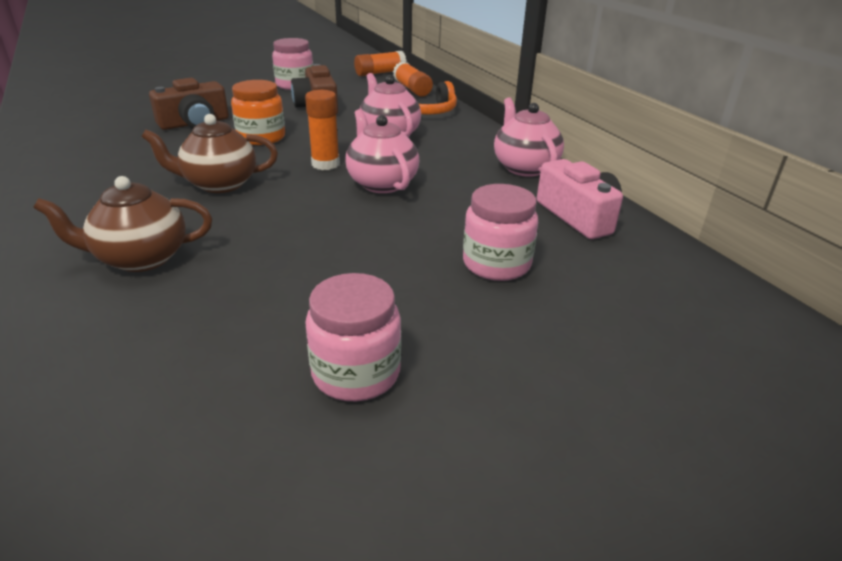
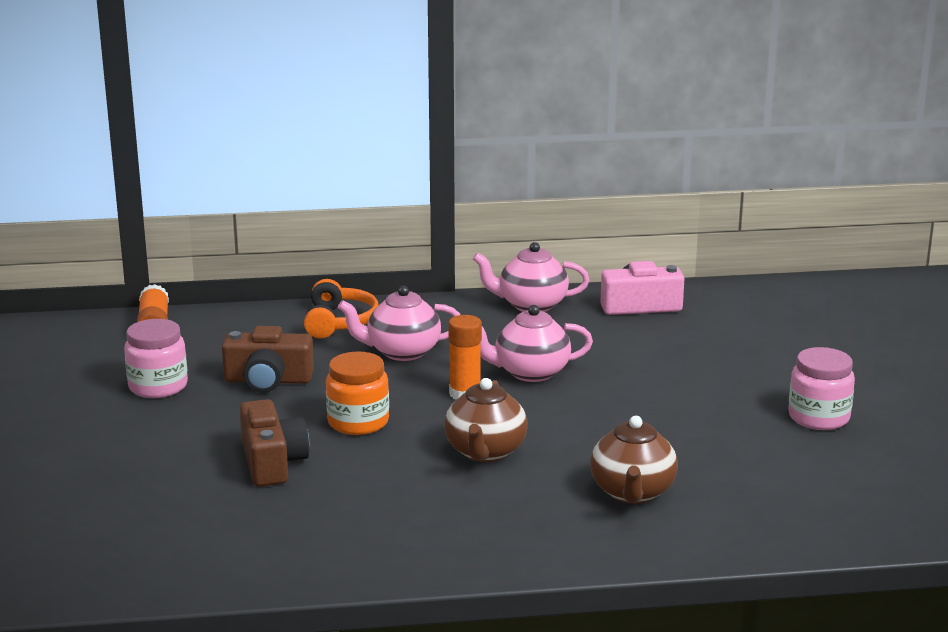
camera: 70 degrees left, 10 degrees down
orange glue stick [393,61,433,97] -> none
pink jar [463,184,538,281] -> none

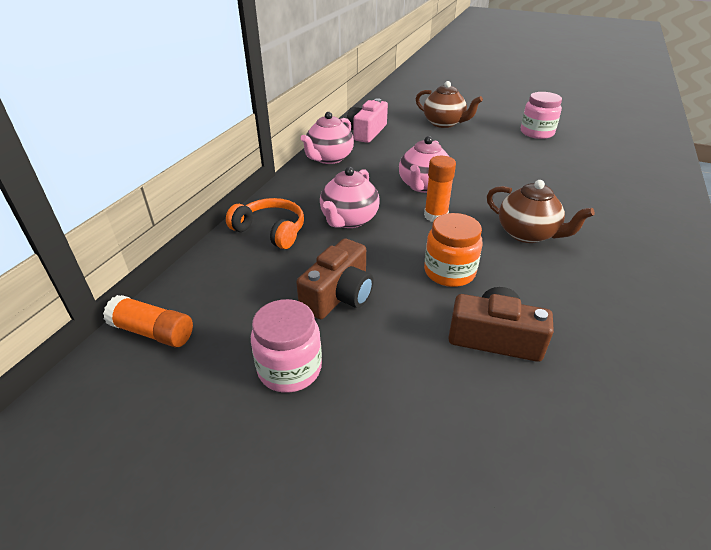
camera: 60 degrees left, 15 degrees up
brown teapot [590,416,678,504] -> brown teapot moved to [416,81,483,128]

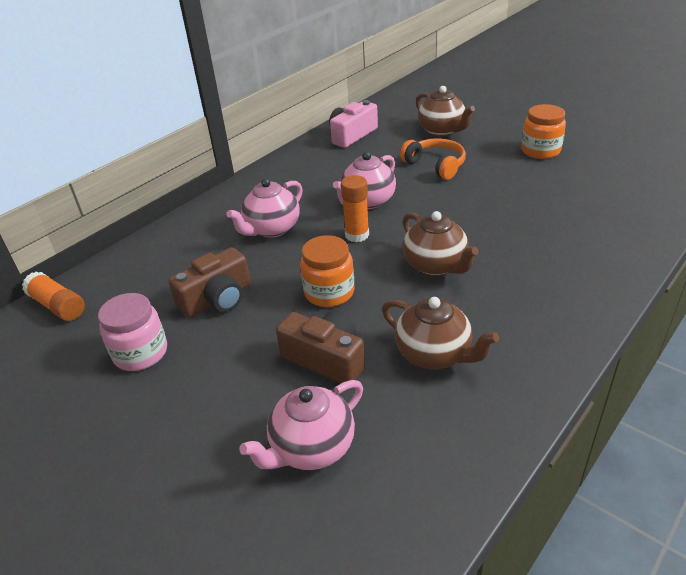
camera: 20 degrees right, 0 degrees up
orange headphones [226,198,304,249] -> orange headphones moved to [400,138,466,180]
pink teapot [301,112,354,164] -> pink teapot moved to [239,380,363,470]
pink jar [521,92,562,139] -> orange jar [521,104,566,159]
none -> brown teapot [382,297,499,369]

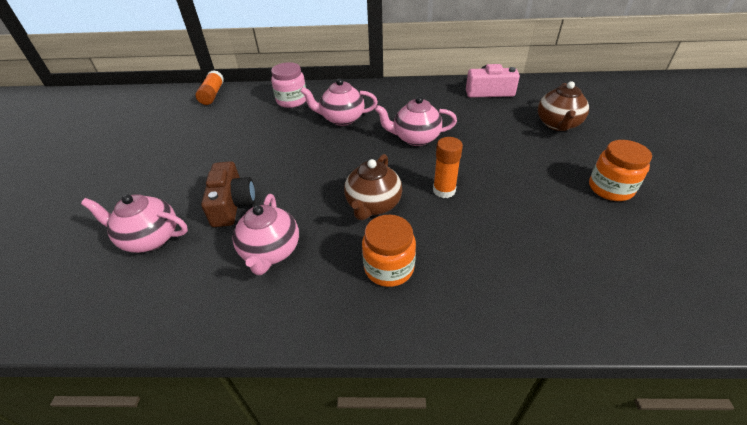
camera: 50 degrees right, 5 degrees up
pink jar [98,293,167,371] -> pink jar moved to [271,62,306,108]
brown camera [168,247,251,317] -> none
orange jar [300,235,354,307] -> orange jar moved to [362,215,416,287]
orange glue stick [341,175,369,242] -> orange glue stick moved to [433,137,463,198]
brown teapot [382,297,499,369] -> pink teapot [233,194,299,275]
orange headphones [400,138,466,180] -> none

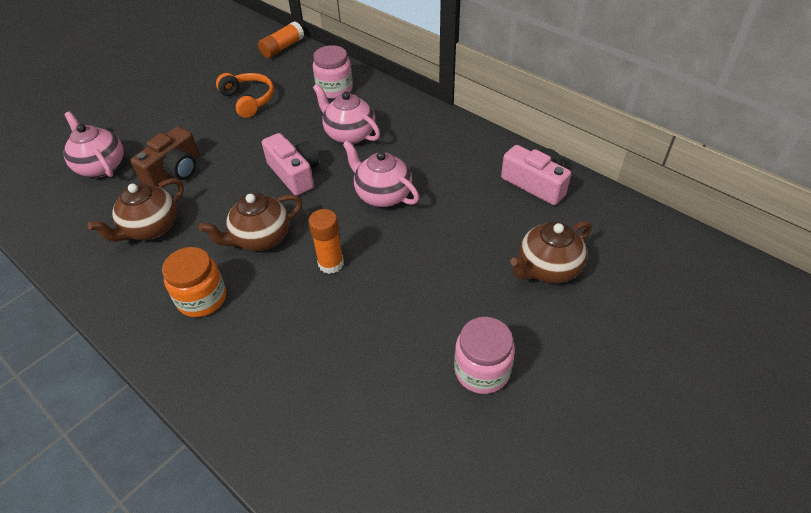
camera: 40 degrees right, 5 degrees up
pink teapot [233,194,299,275] -> brown teapot [88,178,184,242]
orange jar [589,140,652,201] -> pink jar [454,317,515,394]
none -> orange headphones [216,73,274,118]
none -> pink camera [262,133,319,196]

